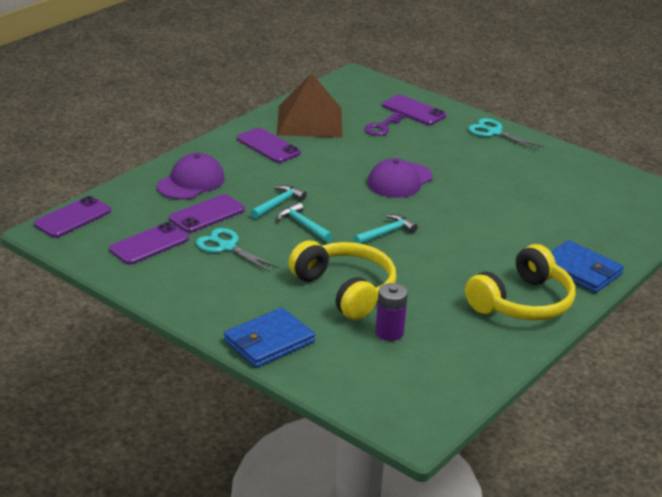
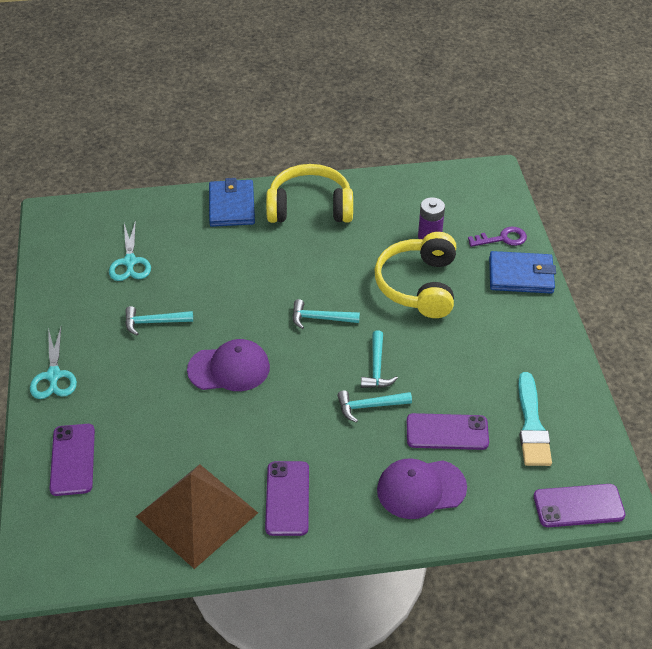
camera: 135 degrees left, 15 degrees up
purple phone [109,222,189,265] -> turquoise brush [518,372,552,466]
turquoise scissors [196,228,279,272] -> turquoise scissors moved to [109,220,151,281]
purple key [365,112,405,136] -> purple key moved to [468,227,527,247]
none -> turquoise hammer [125,306,193,335]

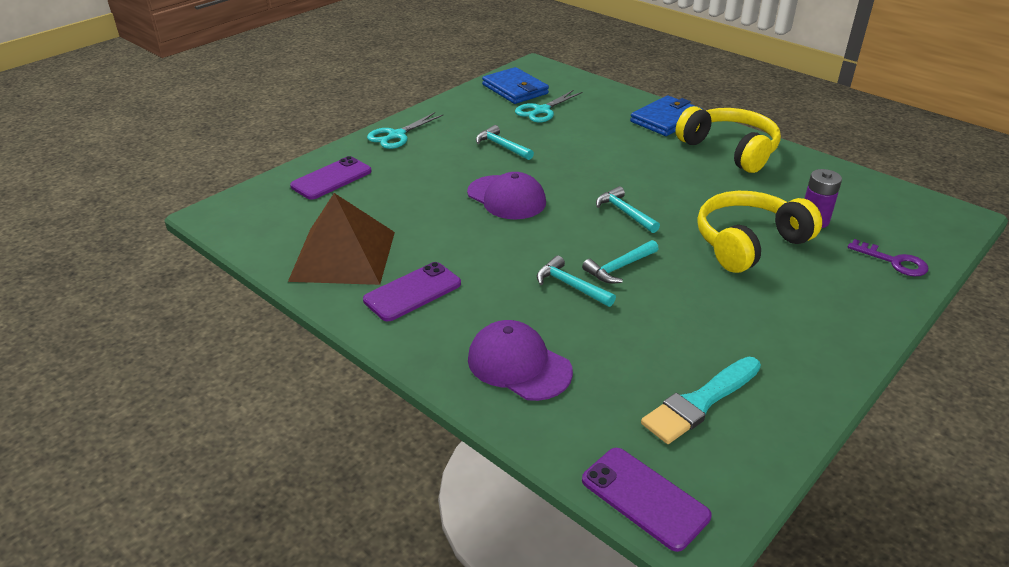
camera: 50 degrees right, 10 degrees down
purple phone [407,413,489,450] -> none
blue wallet [489,251,556,294] -> blue wallet moved to [482,67,549,104]

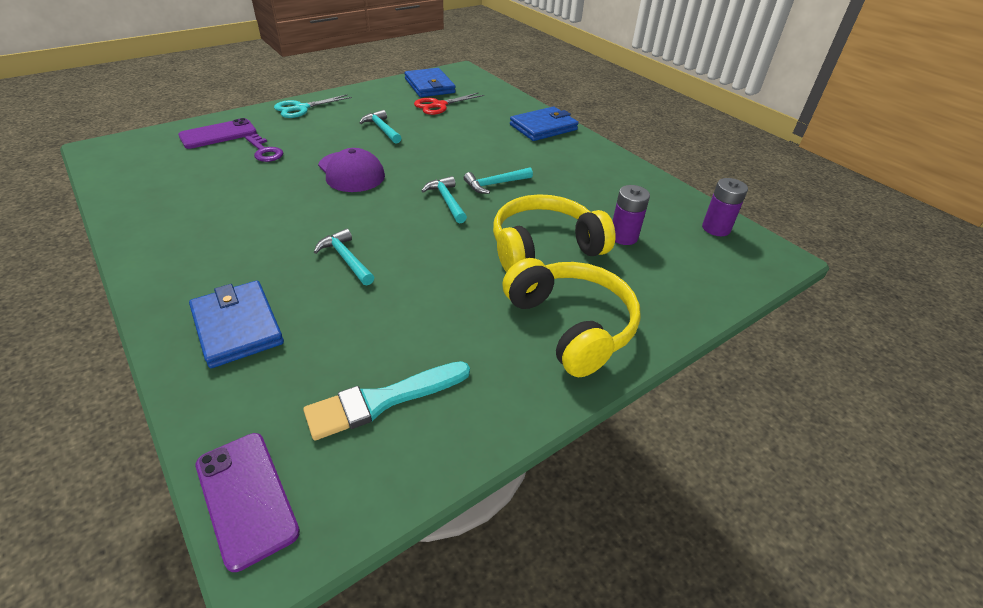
camera: 10 degrees right, 5 degrees up
brown pyramid [288,193,395,285] -> none
purple phone [363,262,461,321] -> none
purple cap [468,320,573,401] -> blue wallet [189,280,284,368]
turquoise scissors [515,90,582,123] -> red scissors [414,92,484,115]
turquoise hammer [582,240,658,284] -> turquoise hammer moved to [464,167,533,194]
yellow headphones [676,106,781,173] -> yellow headphones moved to [502,258,641,377]
purple key [848,239,928,276] -> purple key moved to [245,134,283,162]
none -> purple battery [702,178,748,236]

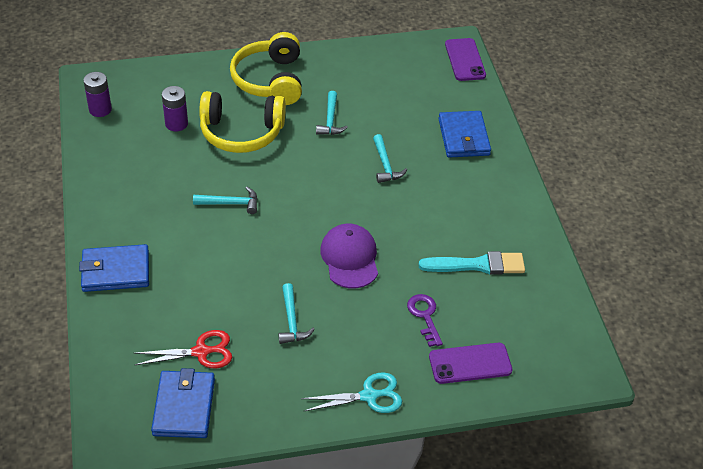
camera: 155 degrees left, 5 degrees up
turquoise brush [303,361,470,440] -> turquoise brush moved to [418,251,525,275]
turquoise hammer [422,176,467,223] -> turquoise hammer moved to [316,91,348,135]

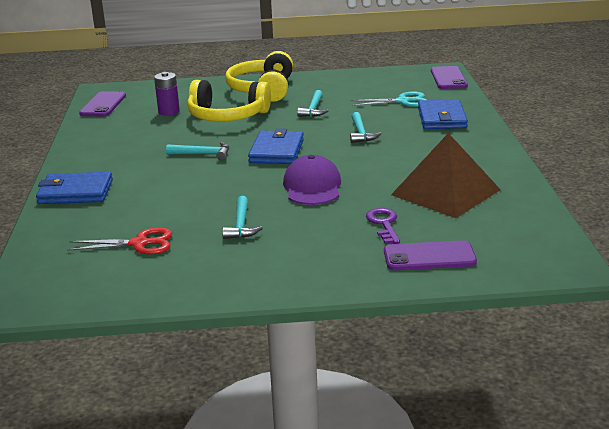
camera: 10 degrees right, 20 degrees down
purple battery [83,72,112,117] -> purple phone [79,91,126,117]
blue wallet [151,368,215,438] -> blue wallet moved to [248,128,304,164]
turquoise scissors [301,372,402,413] -> turquoise scissors moved to [351,91,427,107]
turquoise brush [418,251,525,275] -> brown pyramid [391,133,501,218]

